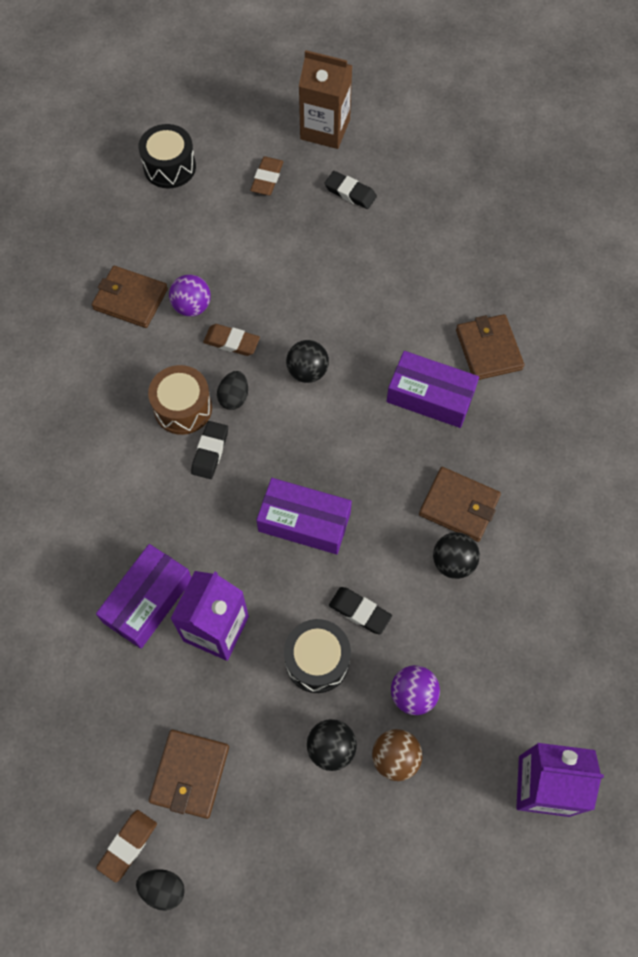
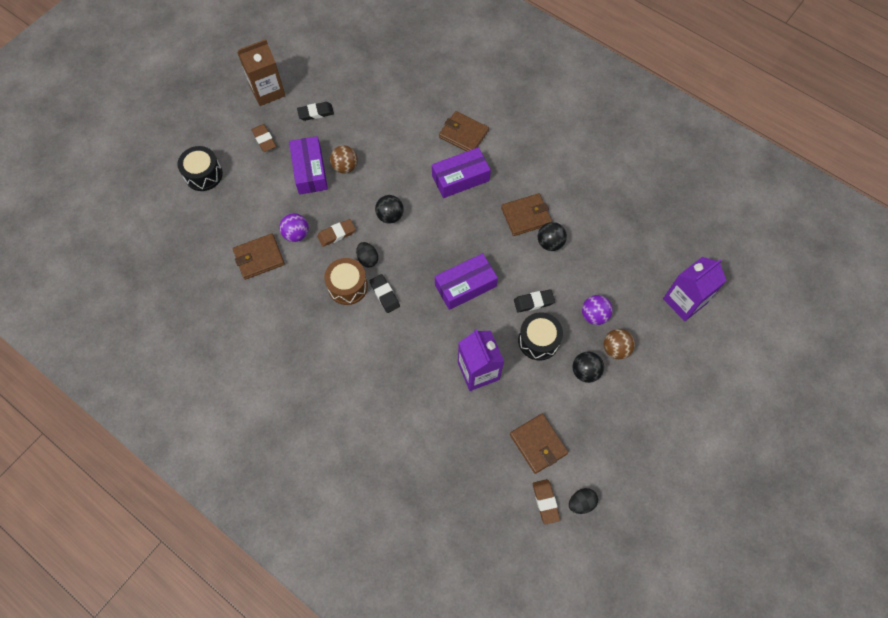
camera: 45 degrees left, 0 degrees up
purple box [96,544,191,649] -> purple box moved to [289,136,328,195]
none -> brown ball [330,145,358,174]

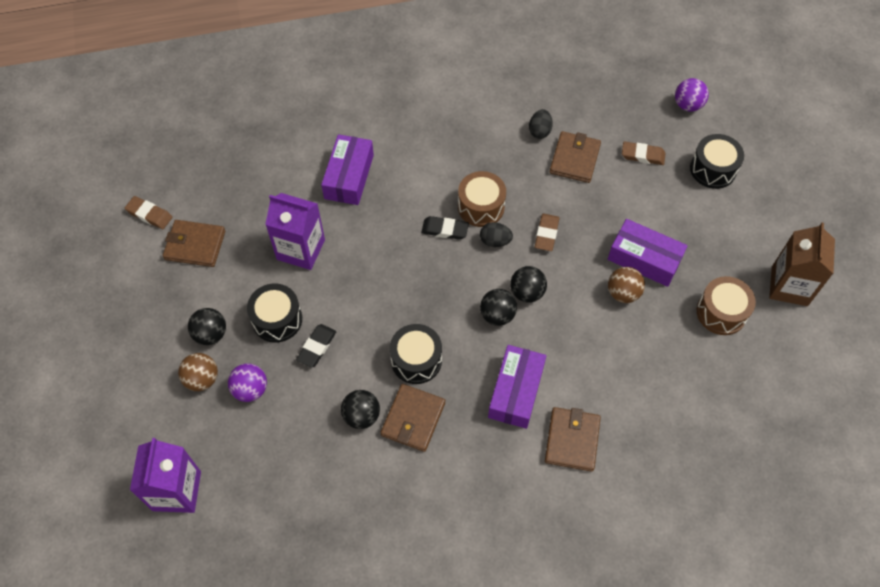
camera: 130 degrees right, 5 degrees down
brown eraser [251,124,276,152] -> brown eraser moved to [622,142,665,165]
purple ball [279,213,309,242] -> purple ball moved to [675,78,709,112]
black eraser [297,102,334,121] -> brown drum [697,276,756,335]
purple box [435,253,498,310] -> purple box moved to [321,134,374,205]
brown wallet [439,111,489,151] -> brown wallet turned 60 degrees counterclockwise [545,407,601,472]
black egg [569,488,598,514] -> black egg moved to [529,109,553,139]
none -> black drum [390,324,442,384]
none -> black ball [480,289,517,326]

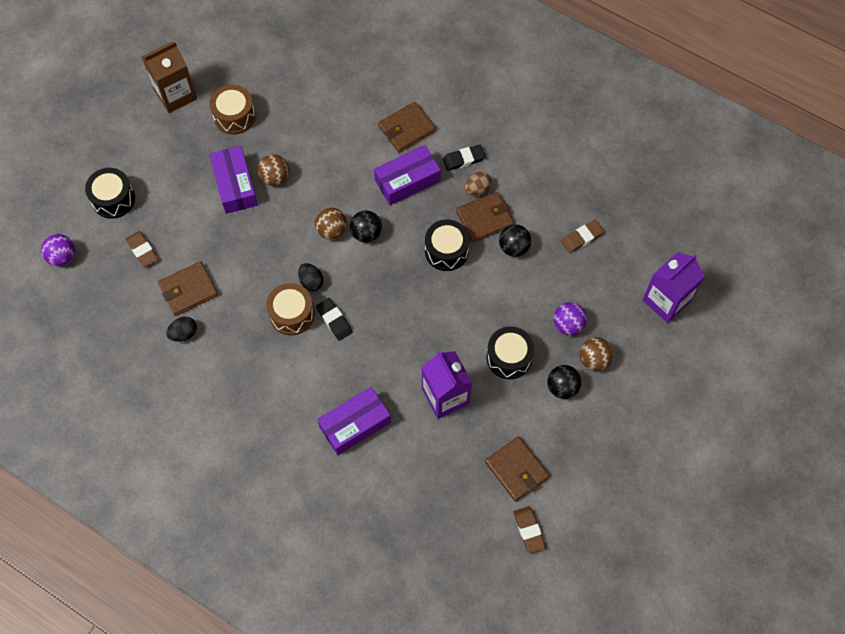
camera: 135 degrees left, 5 degrees up
black eraser [296,324,337,368] -> black eraser moved to [443,145,486,171]
black ball [510,266,547,303] -> brown ball [315,207,347,240]
brown eraser [535,214,560,251] -> brown eraser moved to [561,220,604,254]
none -> brown egg [464,172,492,196]

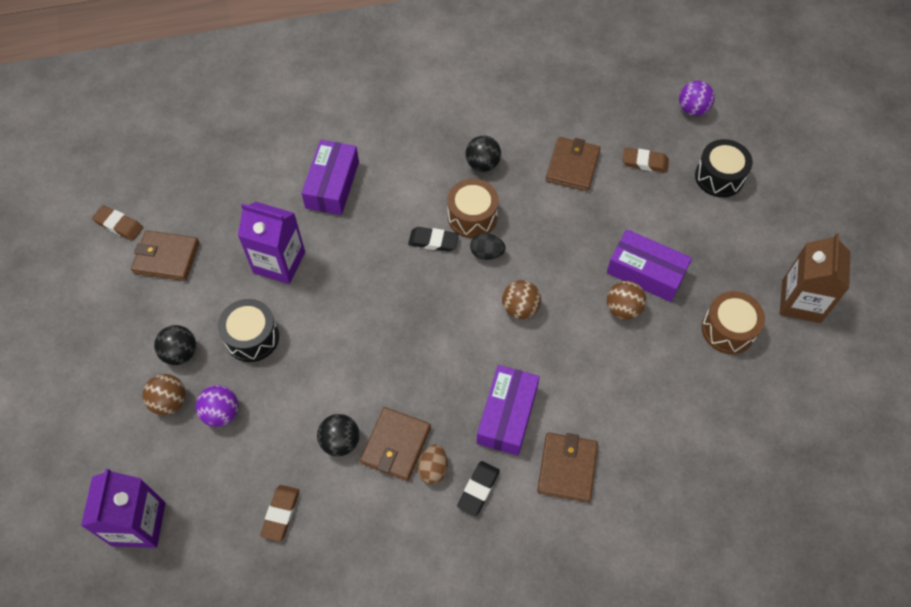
camera: 135 degrees right, 5 degrees down
black egg [166,317,197,342] -> none
black ball [350,210,382,243] -> black ball moved to [466,136,501,172]
black drum [425,219,469,271] -> none

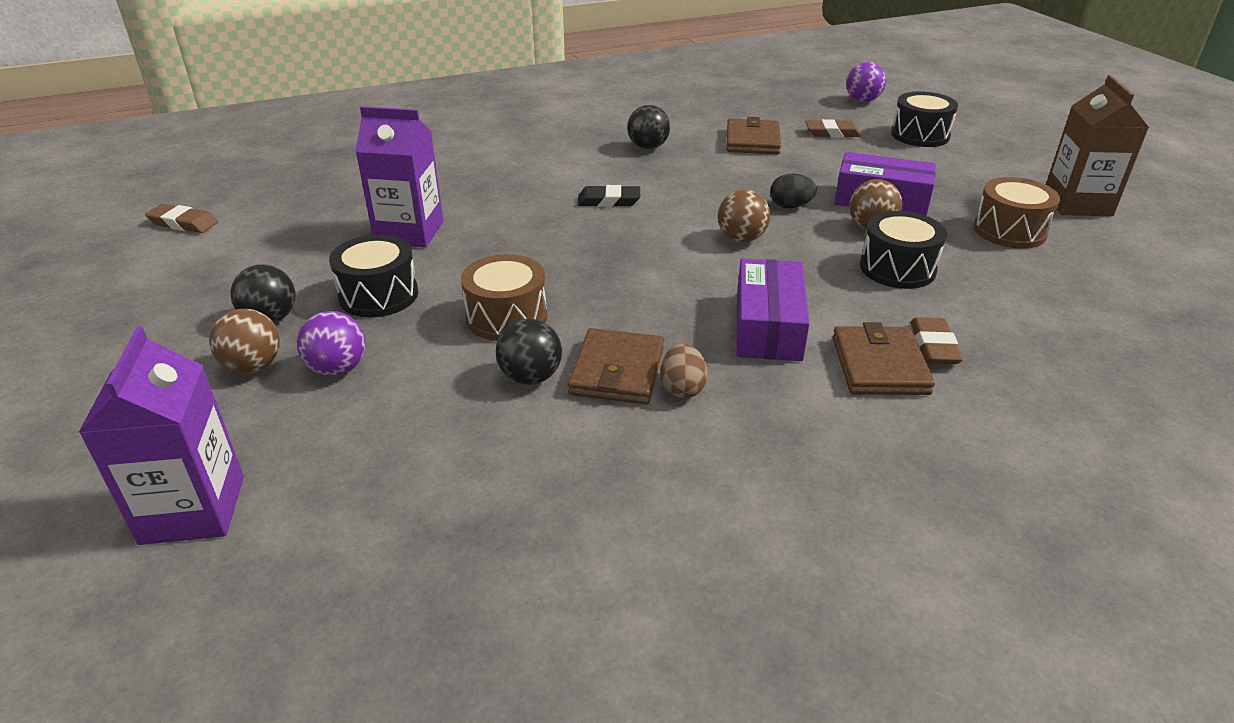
camera: 10 degrees left, 25 degrees down
brown wallet [131,230,199,281] -> none
brown eraser [260,485,300,542] -> brown eraser moved to [910,317,963,364]
purple box [301,140,359,215] -> none
brown drum [447,179,499,238] -> brown drum moved to [461,254,547,341]
black eraser [457,461,500,516] -> none
black egg [470,233,506,260] -> black egg moved to [770,173,817,208]
none -> black drum [860,211,947,289]

